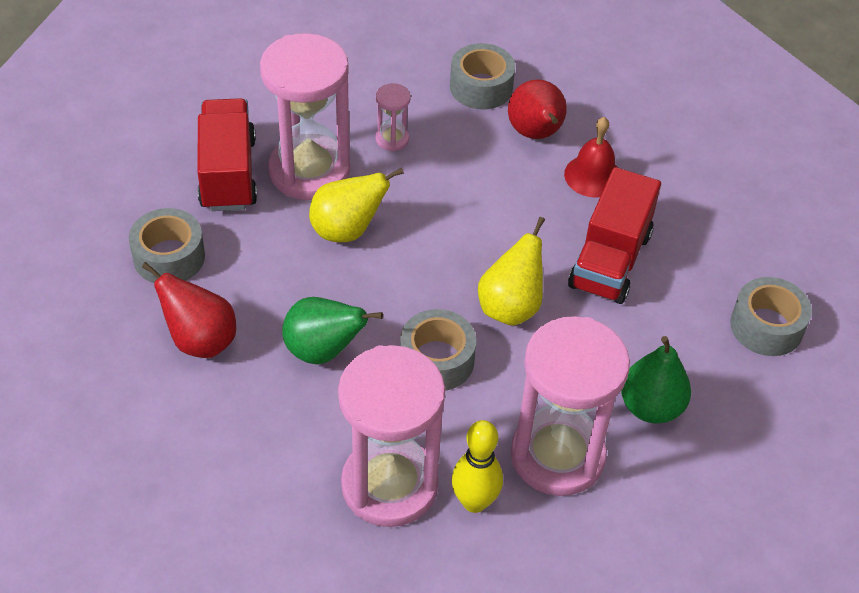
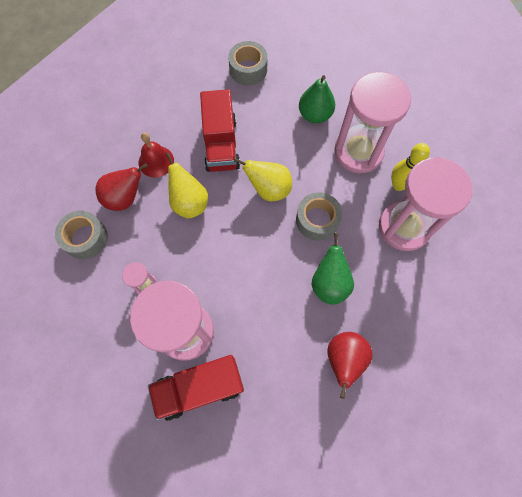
camera: 100 degrees left, 20 degrees up
grey tape [129,208,205,283] -> none
yellow pear [309,168,404,242] -> yellow pear moved to [165,152,208,218]
red truck [568,167,661,304] -> red truck turned 75 degrees clockwise [200,89,240,172]

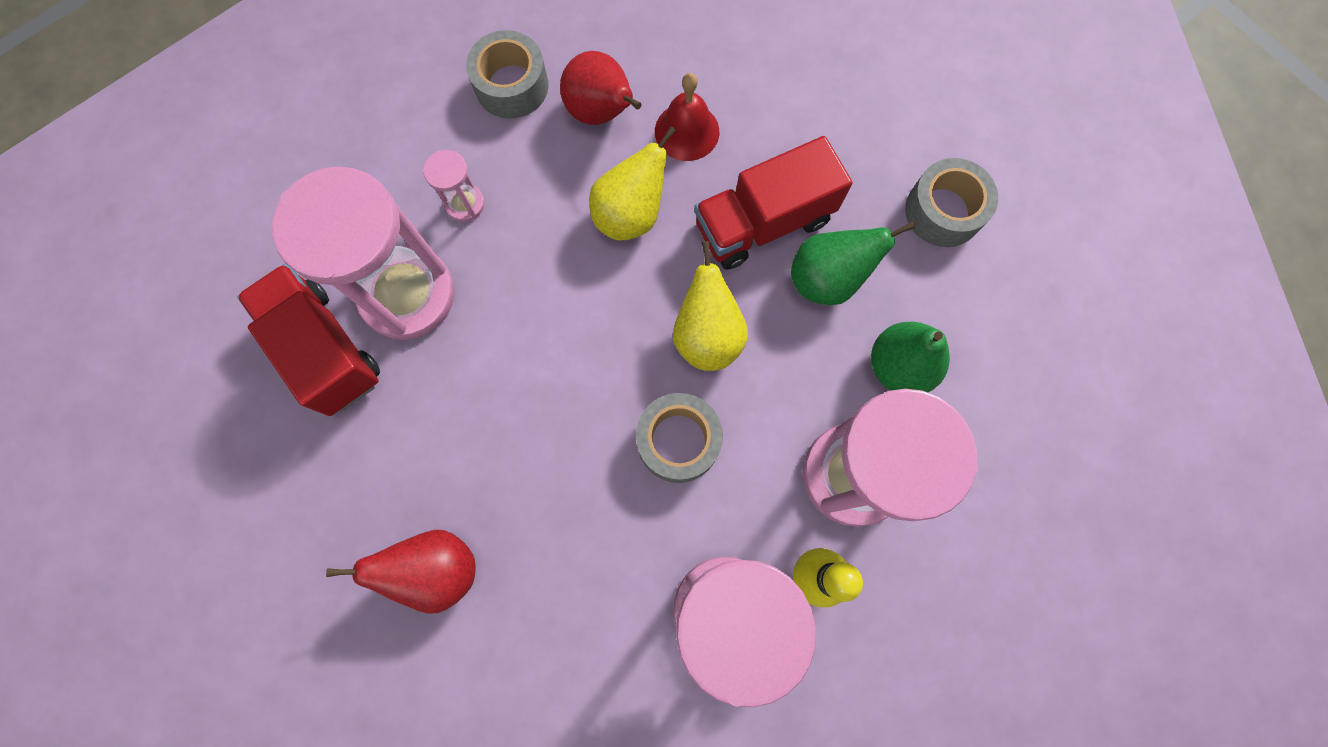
camera: 70 degrees right, 5 degrees up
green pear [312,233,354,304] -> green pear moved to [791,222,915,305]

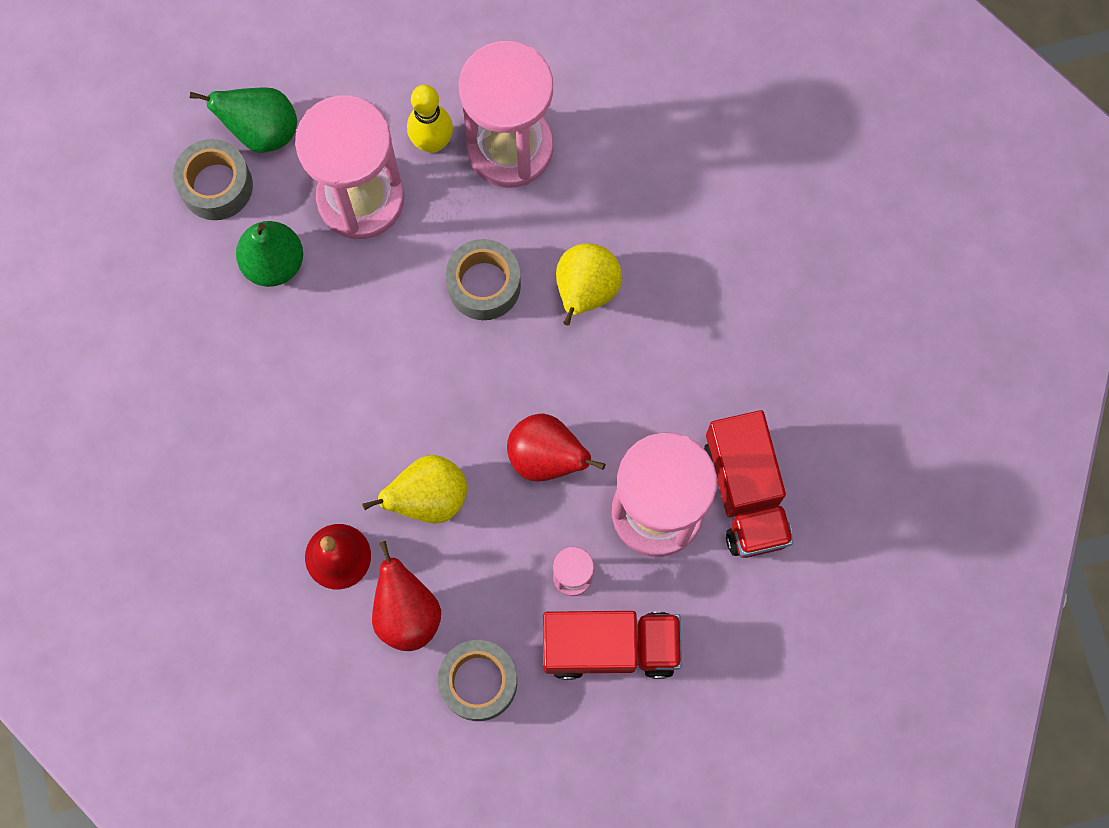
camera: 155 degrees left, 0 degrees up
red pear [326,530,476,613] -> red pear moved to [507,413,605,482]
yellow pear [673,241,748,371] -> yellow pear moved to [556,243,622,326]
red truck [694,136,852,270] -> red truck moved to [543,611,682,680]
green pear [791,222,915,305] -> green pear moved to [190,87,297,153]
grey tape [905,158,998,247] -> grey tape moved to [173,139,253,220]

